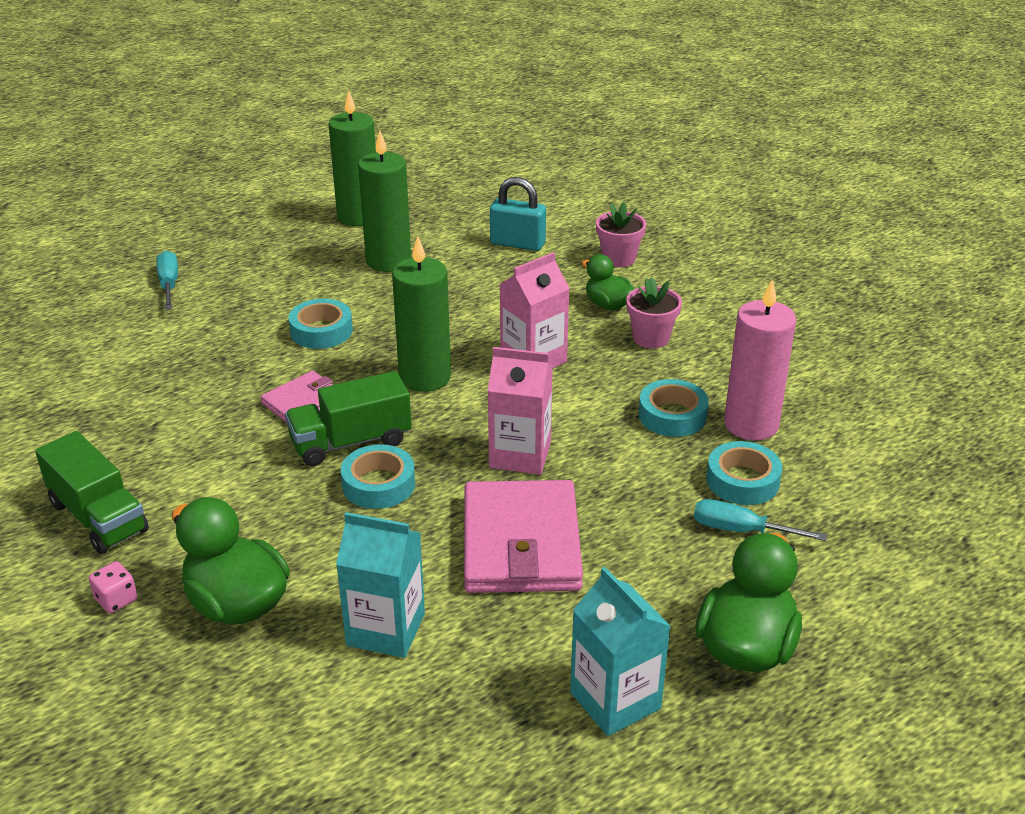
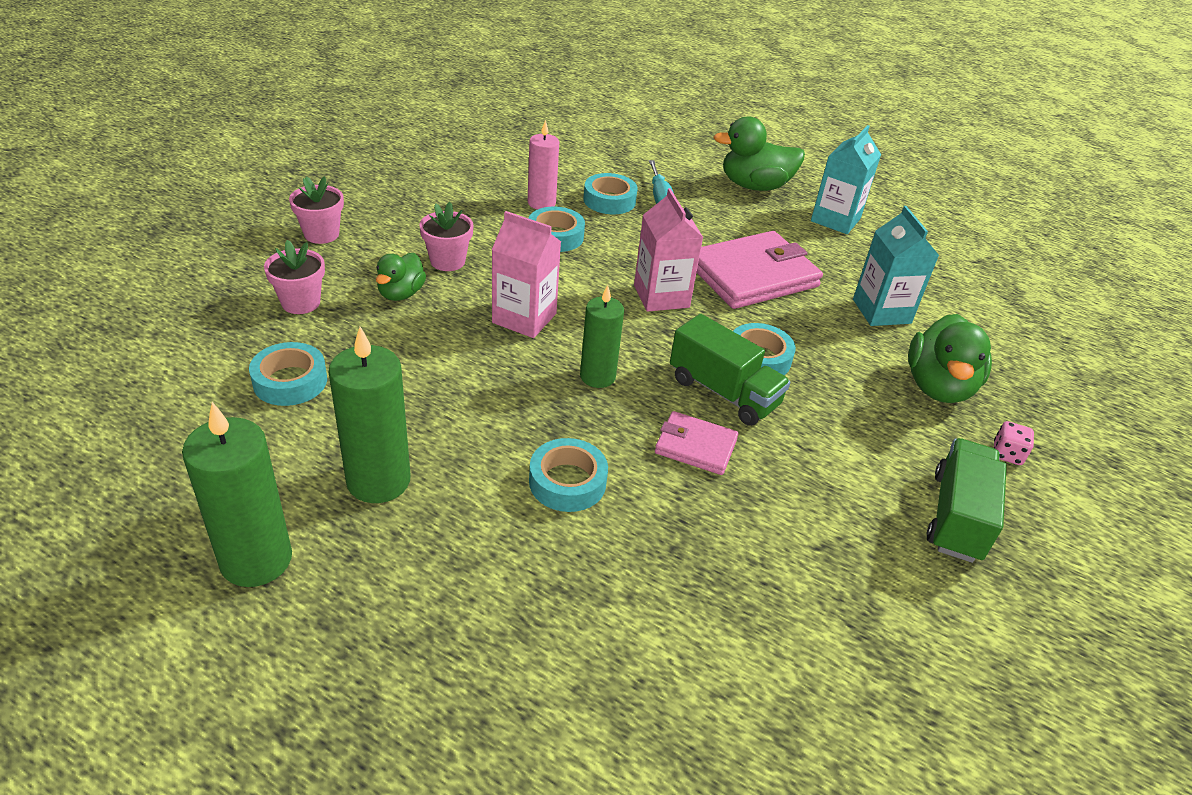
camera: 120 degrees left, 5 degrees up
turquoise screwdriver [156,251,178,309] -> none
green candle [392,236,451,392] -> green candle [580,285,624,388], size x0.67
turquoise padlock [490,177,546,251] -> turquoise tape [249,342,327,406]
pink candle [724,280,796,440] -> pink candle [528,120,559,210], size x0.67
none -> pink flower pot [289,176,344,244]

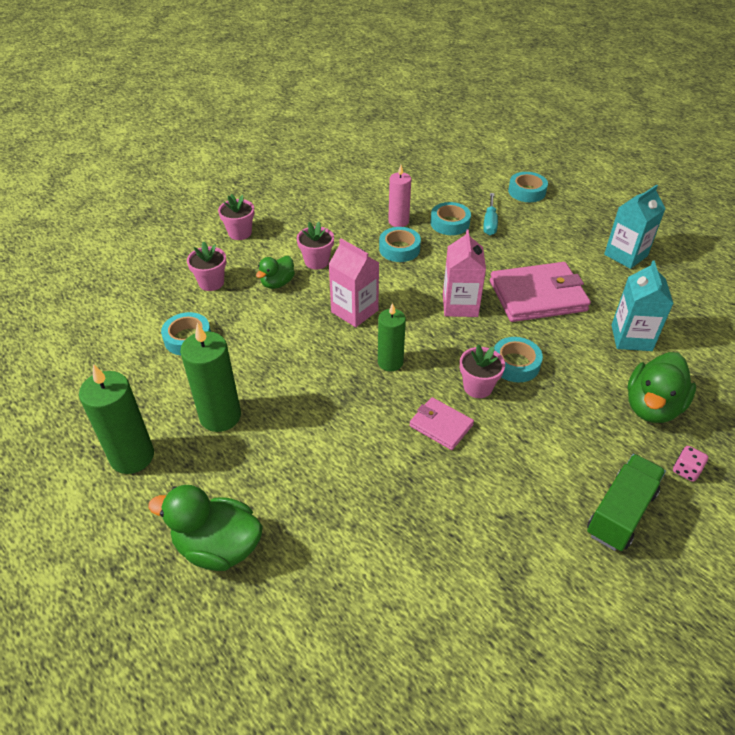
camera: 20 degrees right, 5 degrees up
turquoise tape [529,438,608,512] -> turquoise tape moved to [508,172,548,202]
green truck [670,314,791,426] -> pink flower pot [460,344,505,398]
green duck [713,117,805,191] -> green duck moved to [148,485,263,571]

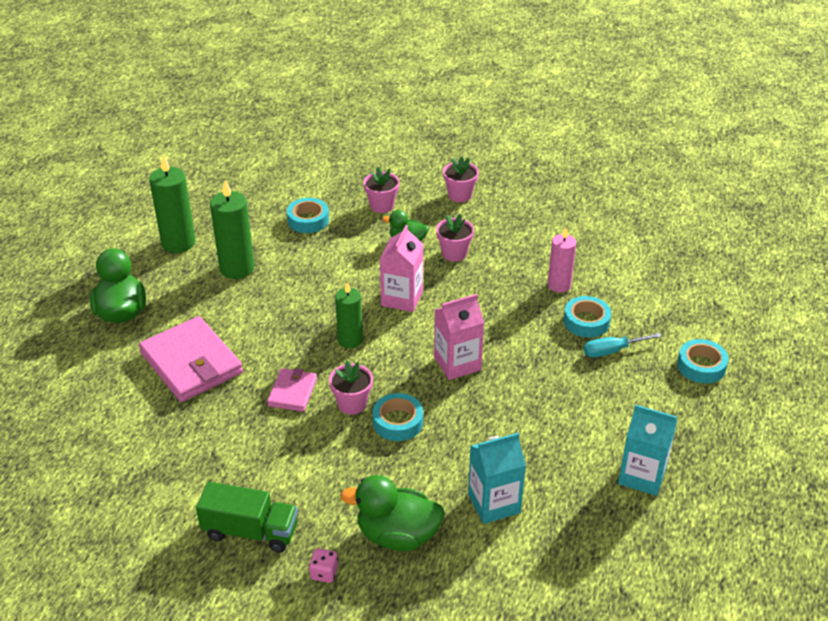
camera: 65 degrees right, 5 degrees down
turquoise tape [379,227,421,262] -> none
pink wallet [490,262,591,322] -> pink wallet moved to [139,316,243,402]

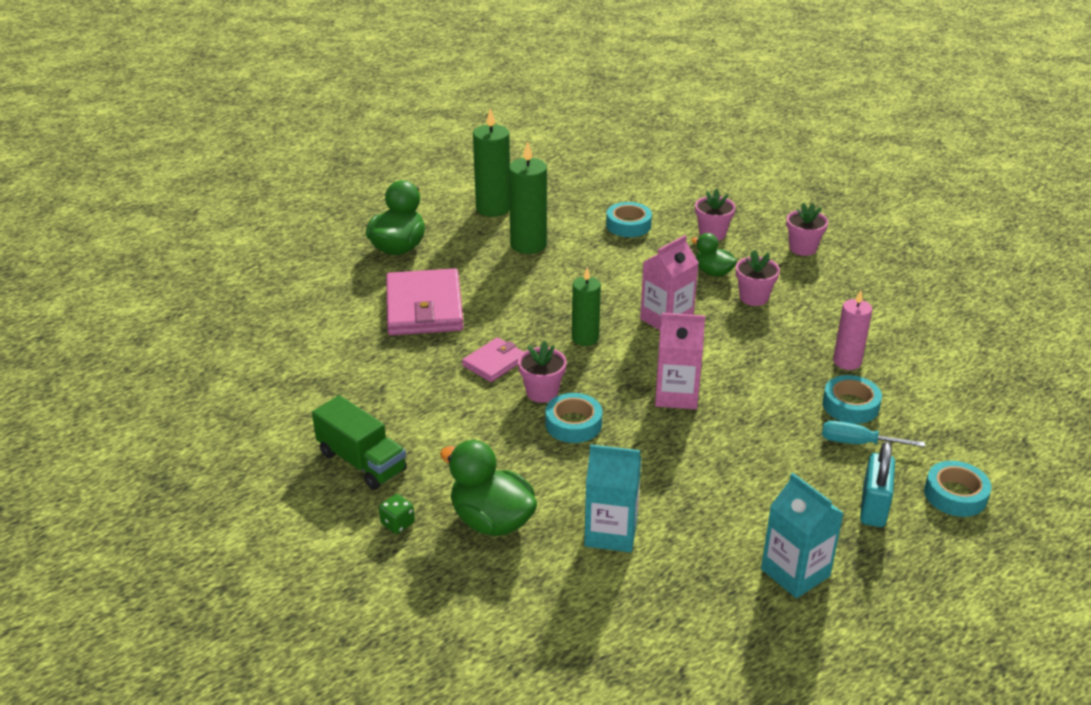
camera: 30 degrees right, 5 degrees down
pink dice [309,548,338,583] -> green dice [379,494,415,534]
none -> turquoise padlock [860,442,895,527]

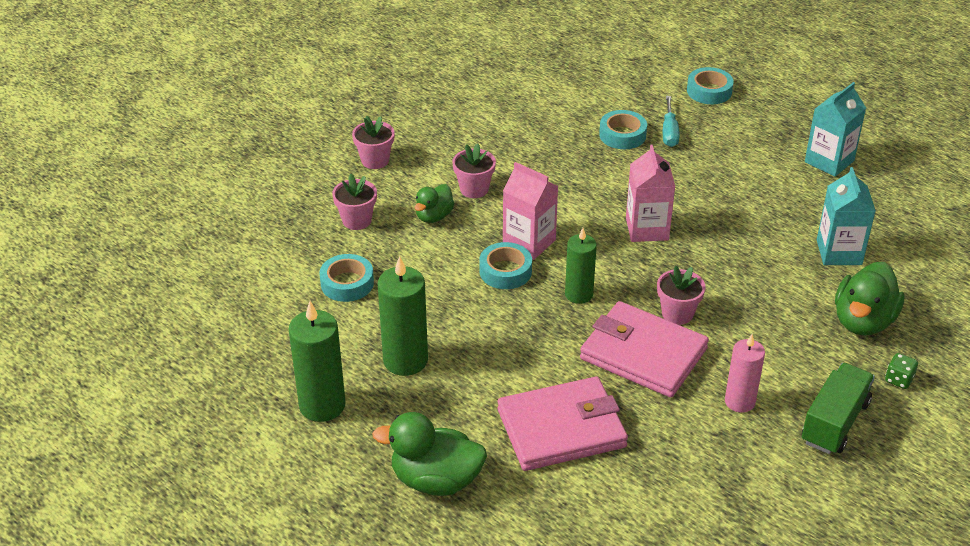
camera: 100 degrees left, 5 degrees up
pink wallet [462,337,524,382] -> pink wallet [580,301,709,398], size x1.89
turquoise tape [545,393,602,443] -> turquoise tape moved to [479,242,532,289]
pink candle [833,290,872,370] -> pink candle moved to [725,334,765,413]
turquoise padlock [860,442,895,527] -> none

